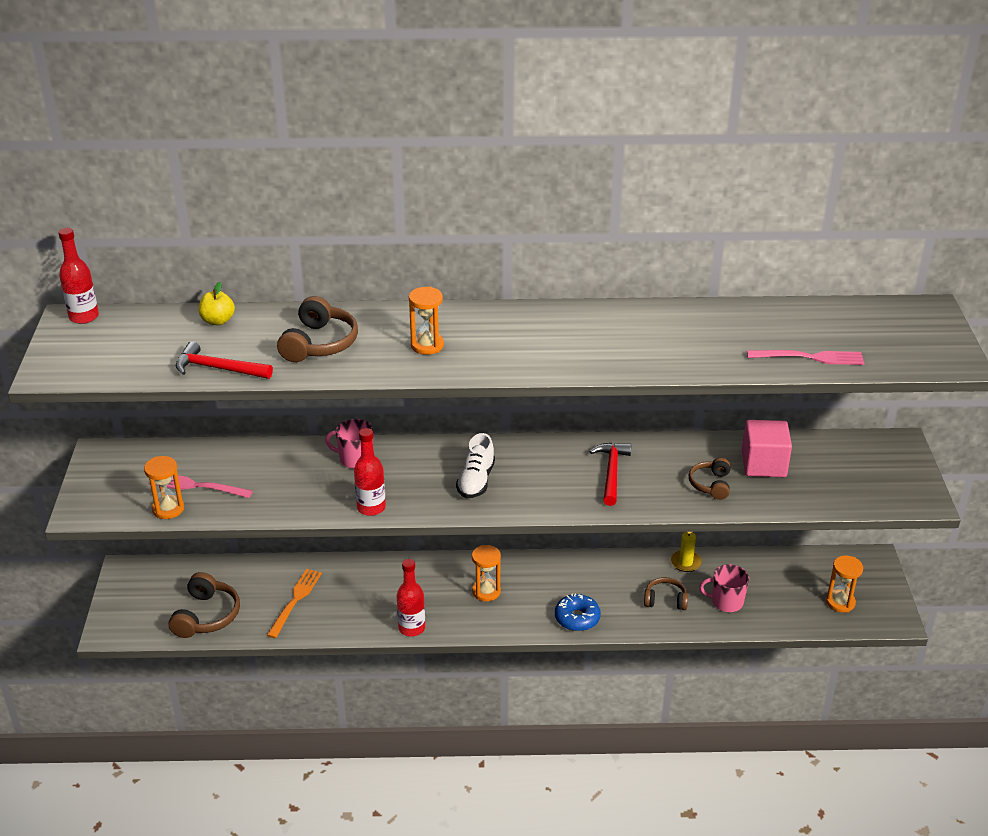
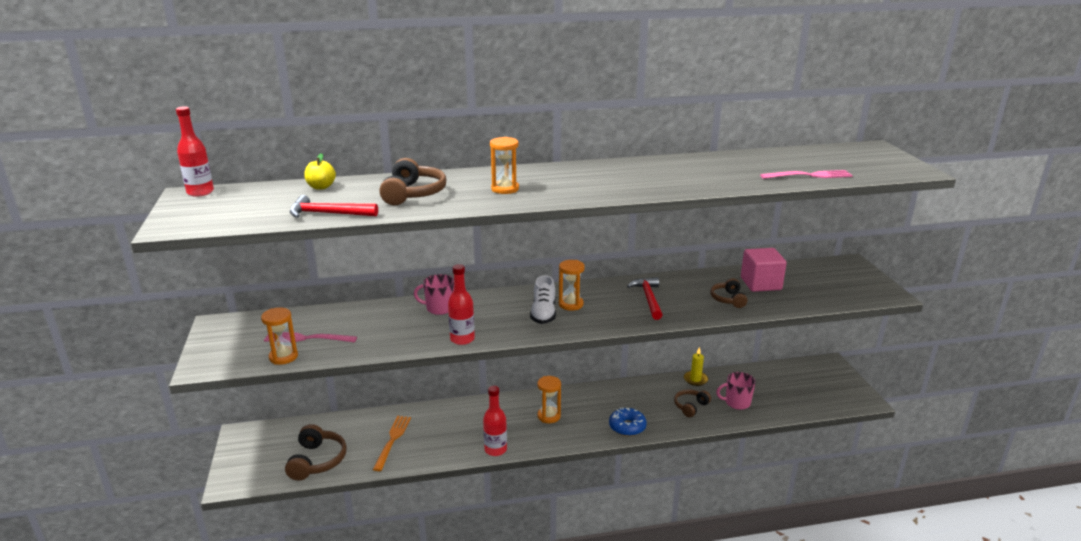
camera: 10 degrees left, 10 degrees down
brown headphones [644,577,688,610] -> brown headphones turned 45 degrees counterclockwise [674,389,711,417]
orange hourglass [826,556,863,613] -> orange hourglass moved to [559,260,585,311]

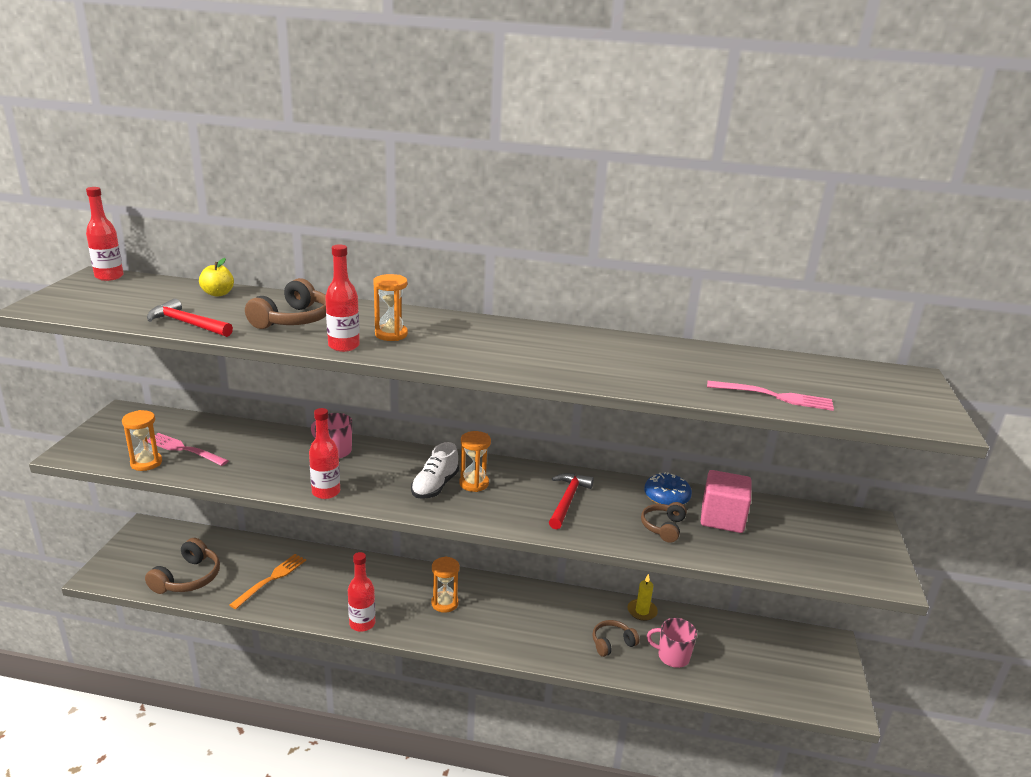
camera: 20 degrees right, 0 degrees up
blue donut [609,407,647,436] -> blue donut moved to [644,472,692,505]
none -> red bottle [325,244,360,352]

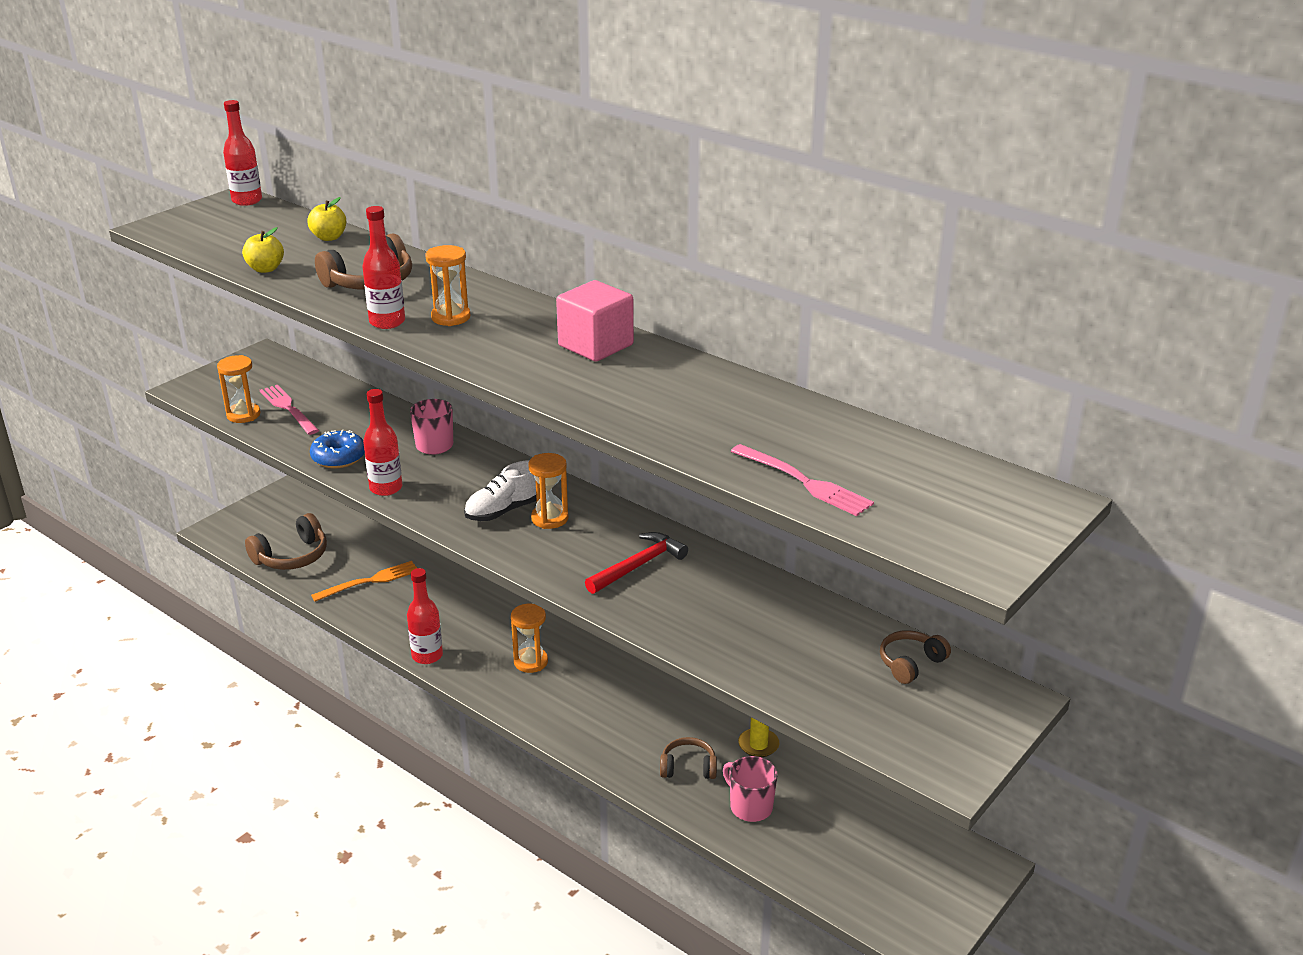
camera: 30 degrees right, 5 degrees up
red hammer [147,299,233,337] -> yellow apple [242,227,284,273]
brown headphones [641,502,687,542] -> brown headphones moved to [880,630,951,684]
blue donut [644,472,692,505] -> blue donut moved to [310,429,365,468]
pink cube [700,470,751,533] -> pink cube moved to [556,280,634,362]

